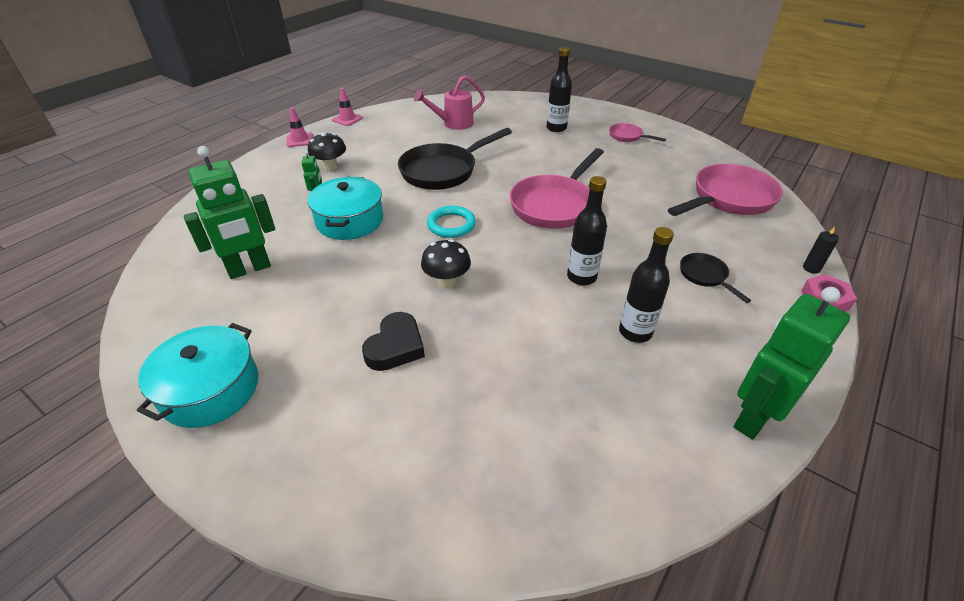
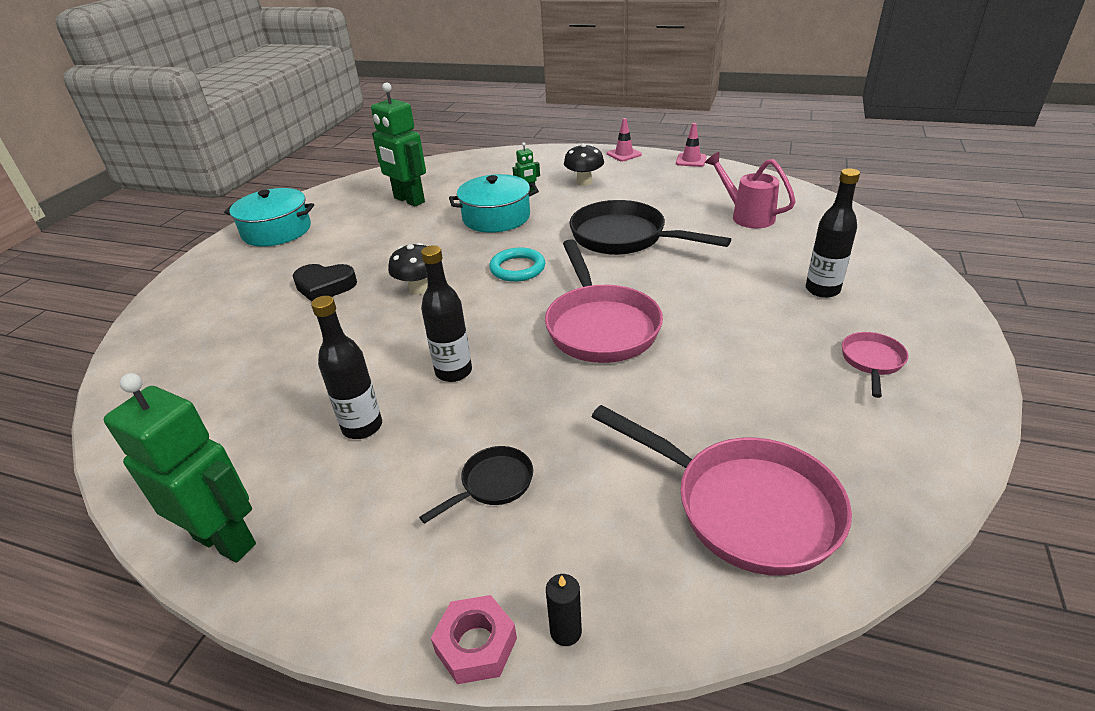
camera: 75 degrees right, 5 degrees down
pink pan [510,148,604,229] -> pink pan turned 120 degrees counterclockwise [545,239,663,363]

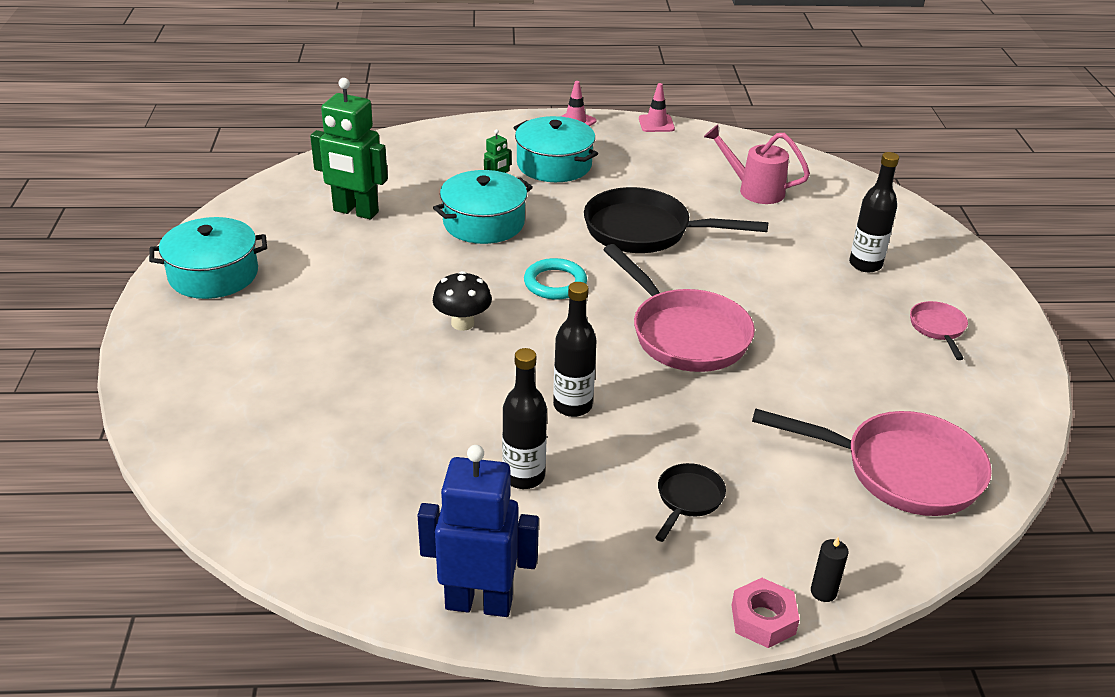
camera: 25 degrees left, 0 degrees up
green robot [104,373,256,563] -> blue robot [418,445,539,617]
black heart [293,264,357,302] -> none
black mushroom [564,143,604,186] -> turquoise pot [513,116,598,182]

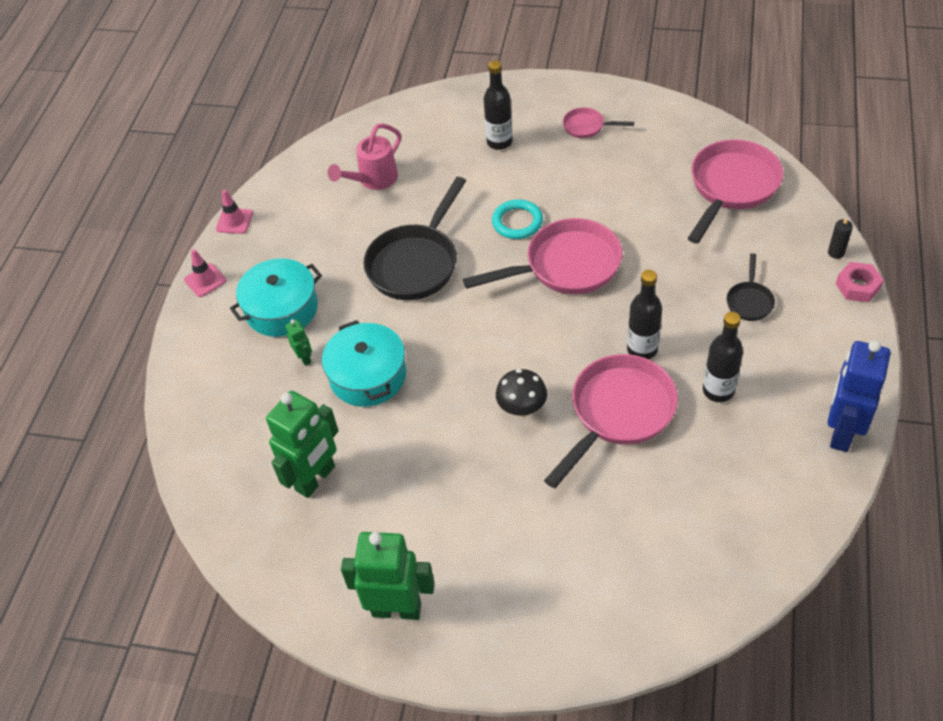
camera: 70 degrees left, 15 degrees up
turquoise pot [149,217,267,299] -> green robot [341,532,435,620]
turquoise ring [524,258,587,299] -> turquoise ring moved to [492,199,543,239]
black pan [655,463,726,542] -> black pan turned 120 degrees counterclockwise [727,253,775,321]
none -> pink pan [544,354,678,488]

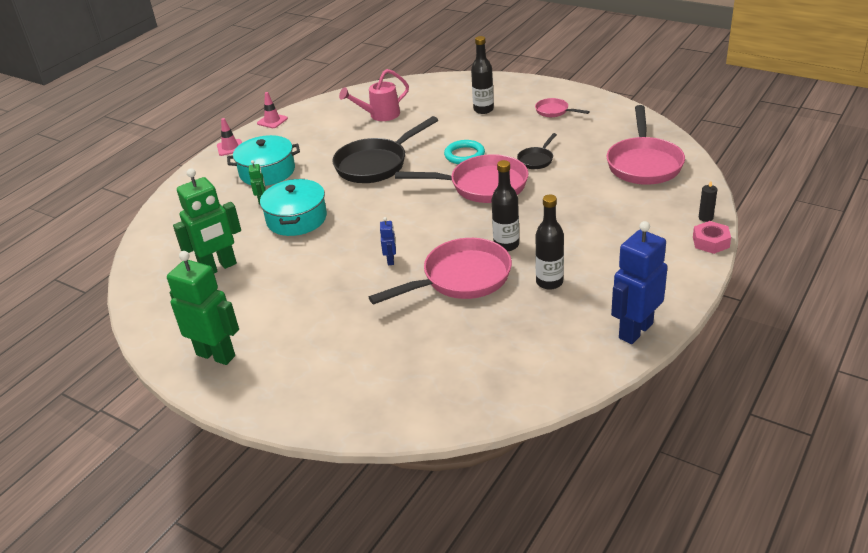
camera: 20 degrees right, 15 degrees down
black mushroom [496,369,547,417] -> blue robot [380,217,396,265]
pink pan [688,140,783,243] -> pink pan turned 135 degrees clockwise [606,105,685,185]
black pan [727,253,775,321] -> black pan moved to [517,133,557,169]

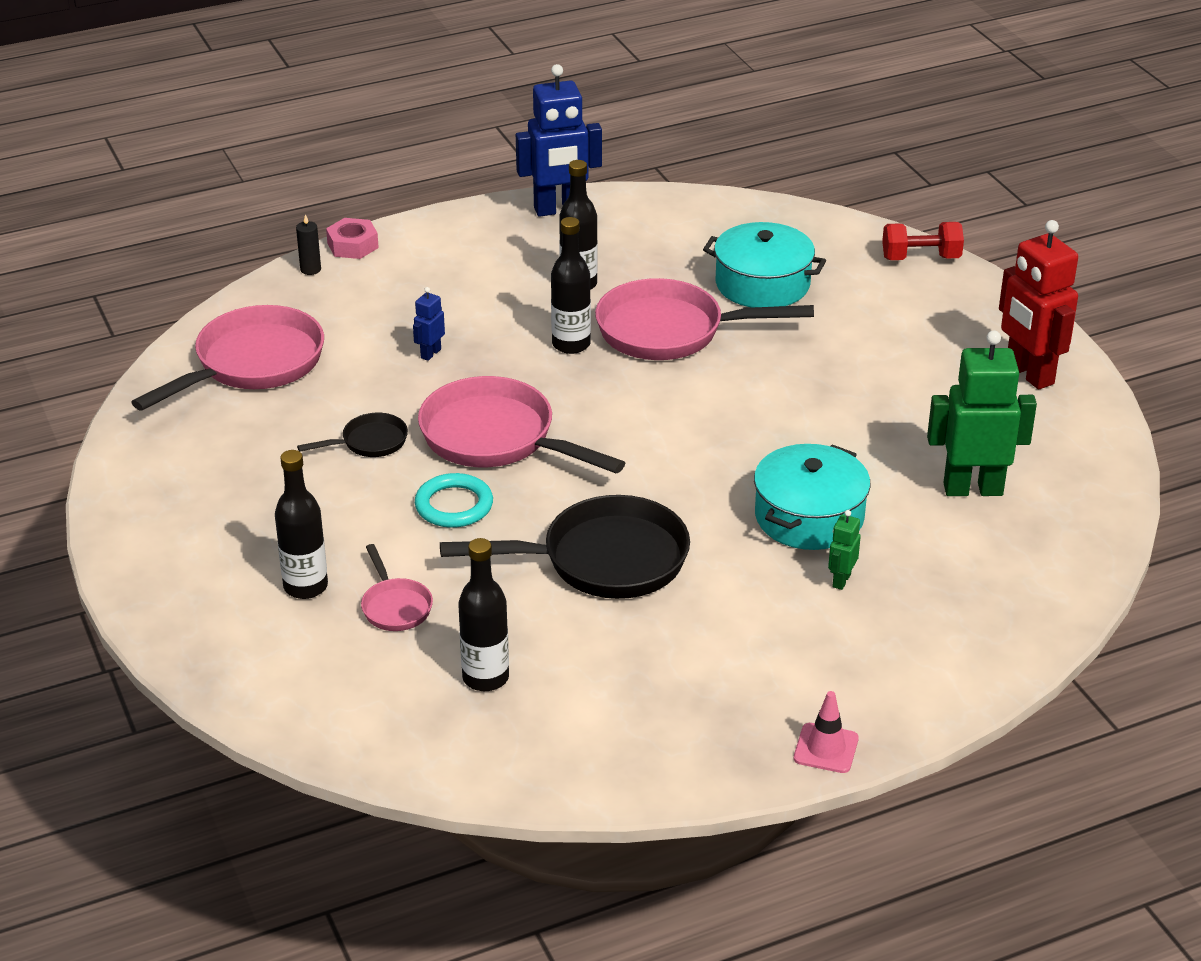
camera: 150 degrees left, 0 degrees up
green robot [167,251,239,365] -> red robot [999,220,1078,390]
turquoise pot [227,135,300,186] -> turquoise pot moved to [703,222,826,308]
pink traffic cone [257,92,288,128] -> none
pink watering can [339,69,409,121] -> black bottle [458,538,509,691]
blue robot [380,217,396,265] -> blue robot moved to [413,287,445,361]
pink pan [535,98,590,117] -> pink pan moved to [361,544,433,631]
none -> red dumbbell [882,222,964,260]

